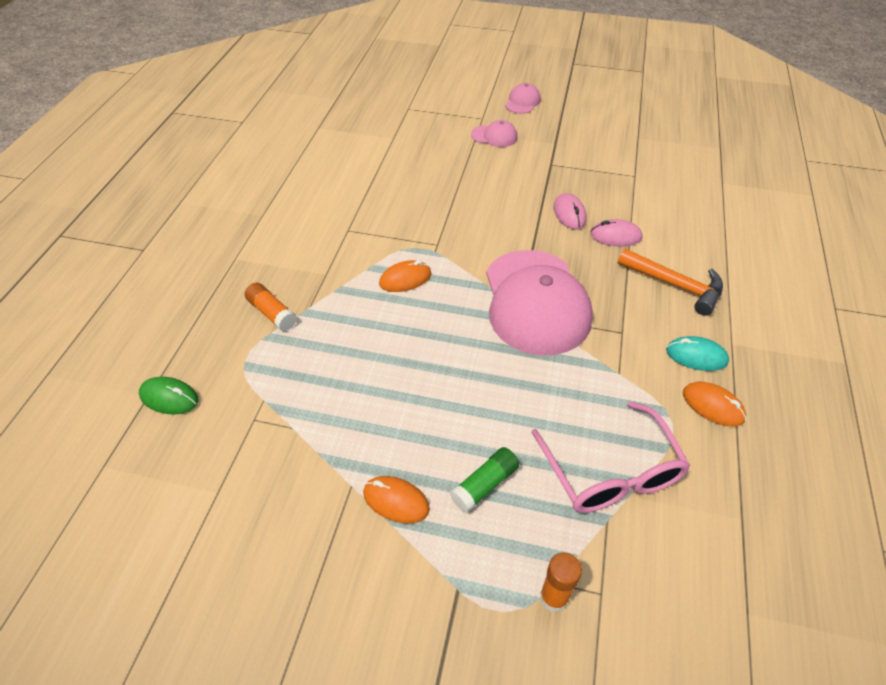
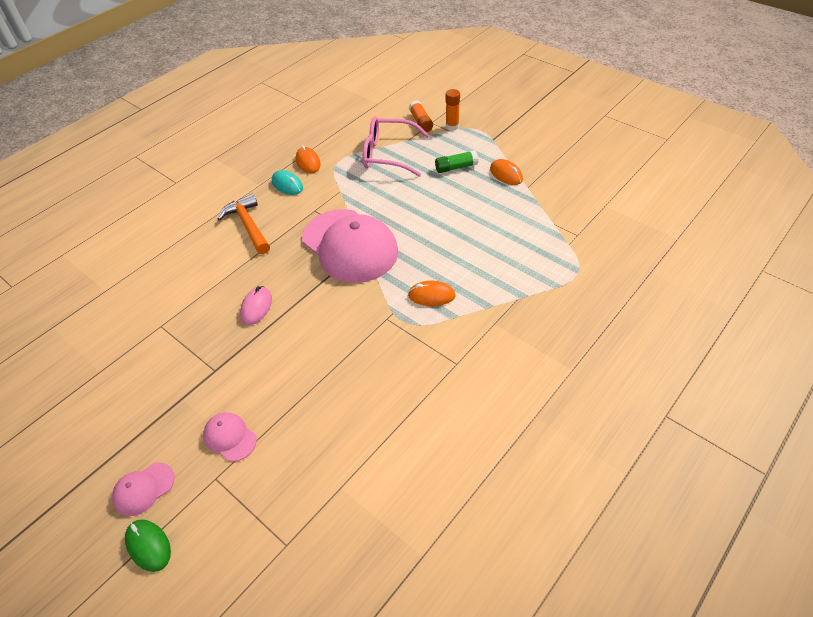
camera: 150 degrees left, 0 degrees up
green mouse [139,377,198,415] -> green mouse moved to [125,519,171,572]
orange glue stick [245,283,297,331] -> orange glue stick moved to [409,100,433,132]
pink cap [486,250,593,355] -> pink cap turned 120 degrees clockwise [302,209,398,283]
pink glasses [531,401,691,513] -> pink glasses turned 90 degrees counterclockwise [363,116,430,177]
pink mouse [590,219,643,246] -> none

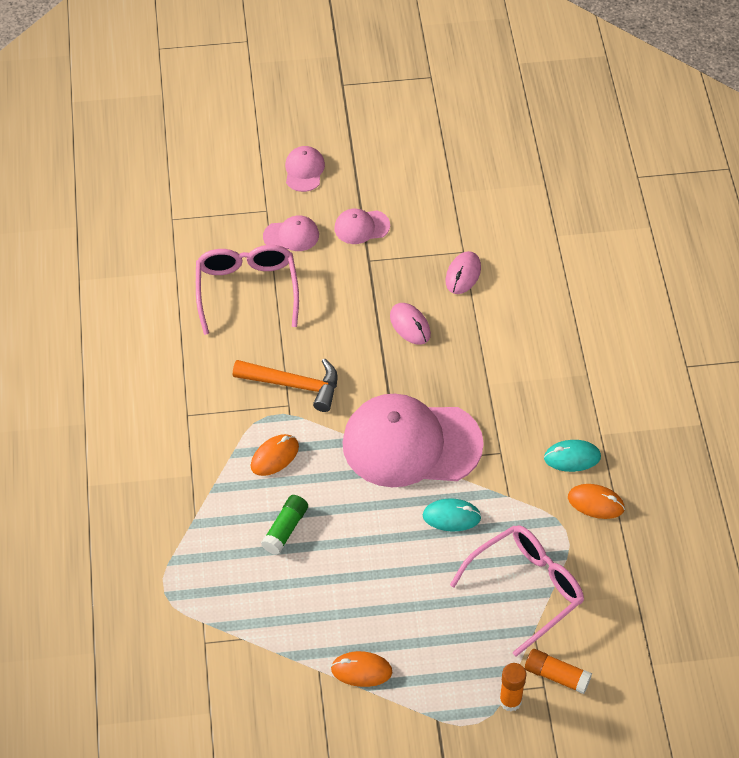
camera: 130 degrees right, 5 degrees up
green mouse [125,519,171,572] -> none
orange hammer [218,194,270,254] -> orange hammer moved to [233,359,338,412]
green glue stick [435,150,478,173] -> green glue stick moved to [261,495,308,555]
none -> pink glasses [196,245,299,335]
none -> pink cap [334,208,390,244]
none -> turquoise mouse [423,499,481,531]
none -> pink mouse [445,251,481,294]

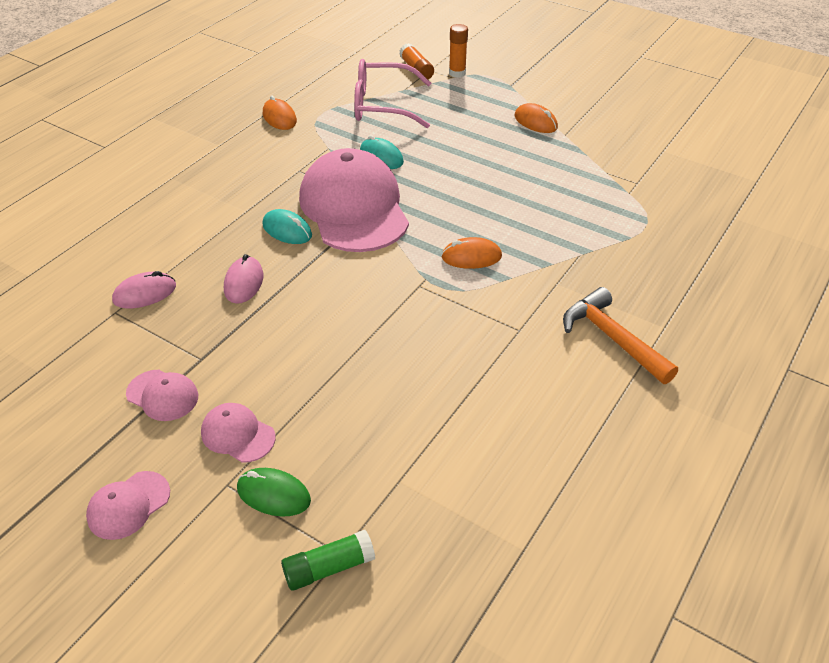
camera: 140 degrees left, 10 degrees down
pink glasses [196,245,299,335] -> none
orange hammer [233,359,338,412] -> orange hammer moved to [563,287,678,384]
green glue stick [261,495,308,555] -> green glue stick moved to [281,530,375,591]
pink cap [342,394,484,487] -> pink cap turned 150 degrees counterclockwise [299,148,409,252]
turquoise mouse [544,440,601,472] -> turquoise mouse moved to [263,209,312,244]
none -> green mouse [237,468,311,517]

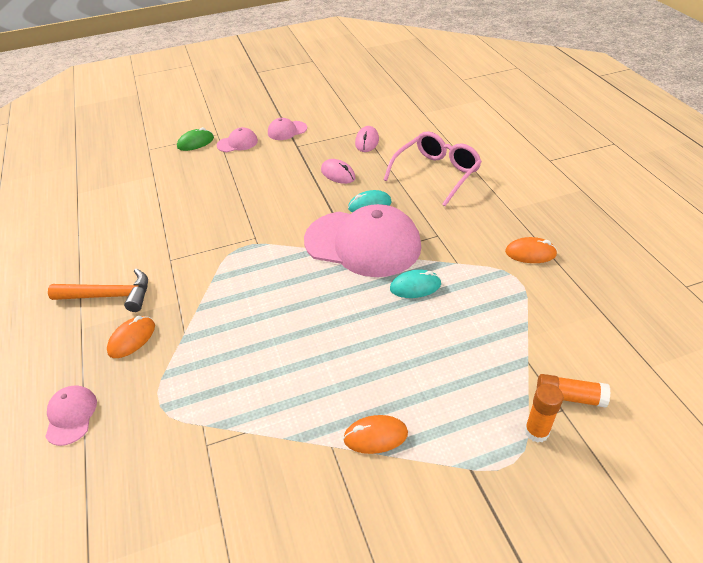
camera: 130 degrees right, 0 degrees up
pink cap [86,471,170,540] -> pink cap moved to [45,385,97,446]
green glue stick [281,530,375,591] -> none
pink glasses [354,59,431,128] -> pink glasses moved to [384,131,482,206]
orange mouse [441,237,502,269] -> orange mouse moved to [107,316,155,358]

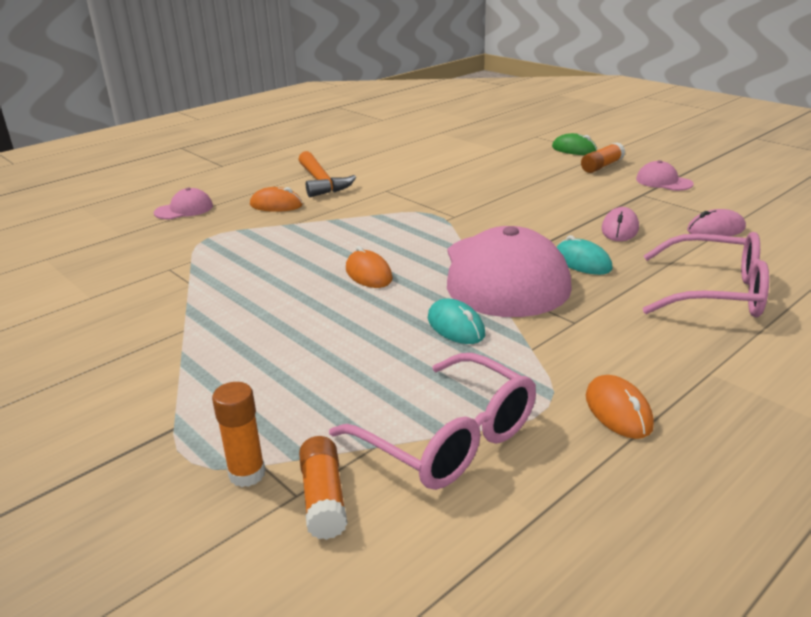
camera: 65 degrees right, 15 degrees down
pink cap [217,127,258,152] -> orange glue stick [581,142,625,173]
orange mouse [343,415,408,454] -> orange mouse moved to [346,246,393,288]
none -> pink glasses [329,353,536,490]

